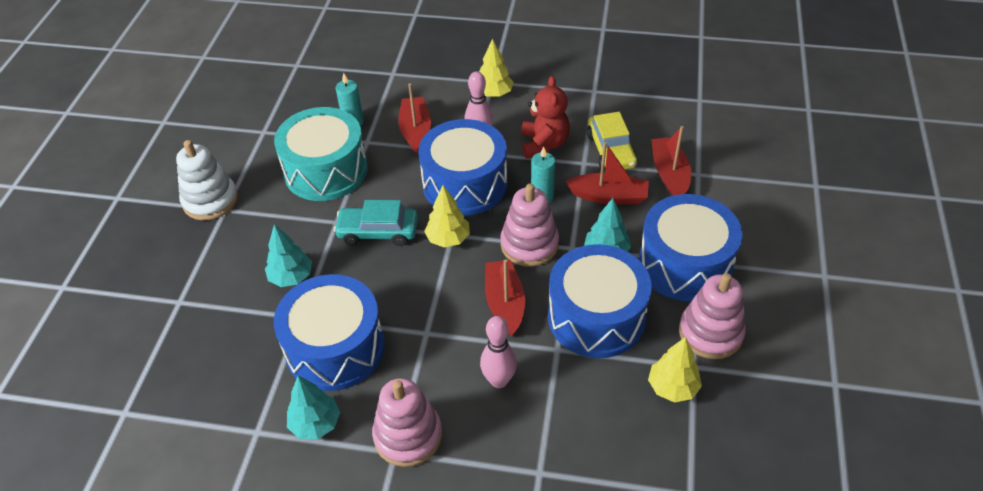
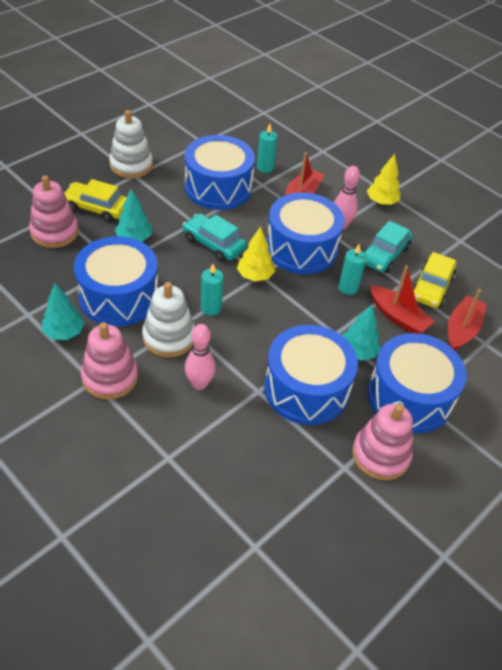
camera: 30 degrees right, 0 degrees up
turquoise drum [274,107,368,201] -> blue drum [185,135,255,210]
red boat [485,259,525,336] -> none
pink stacking toy [500,184,559,267] -> pink stacking toy moved to [29,176,79,248]
red teddy bear [521,76,570,159] -> turquoise car [363,220,413,273]
yellow tree [648,337,702,403] -> none
none -> yellow car [64,179,127,222]
none -> white stacking toy [142,282,195,357]
none -> turquoise candle [201,264,224,316]

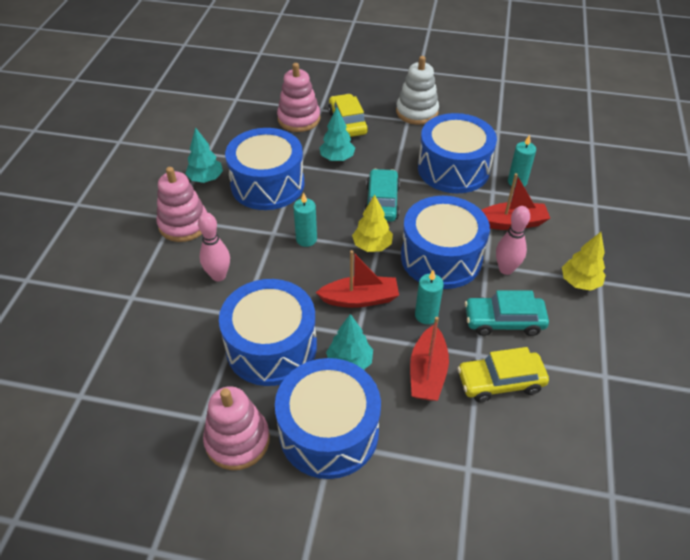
camera: 60 degrees right, 0 degrees up
white stacking toy [142,282,195,357] -> none
red boat [448,289,486,350] -> red boat moved to [316,250,399,308]

